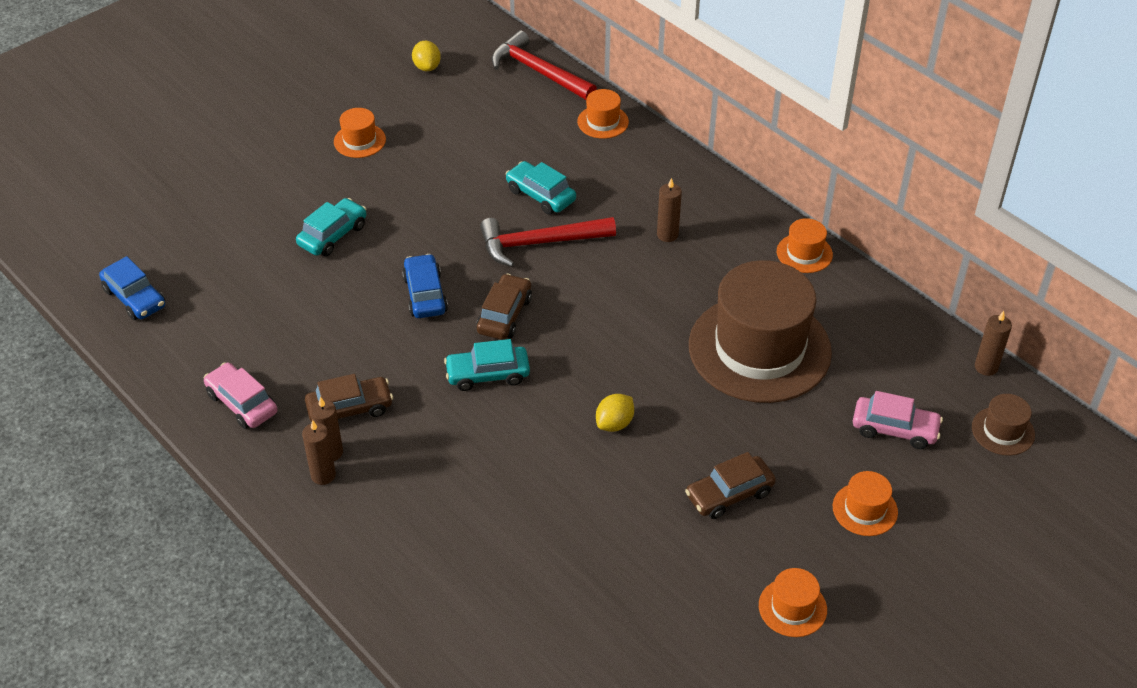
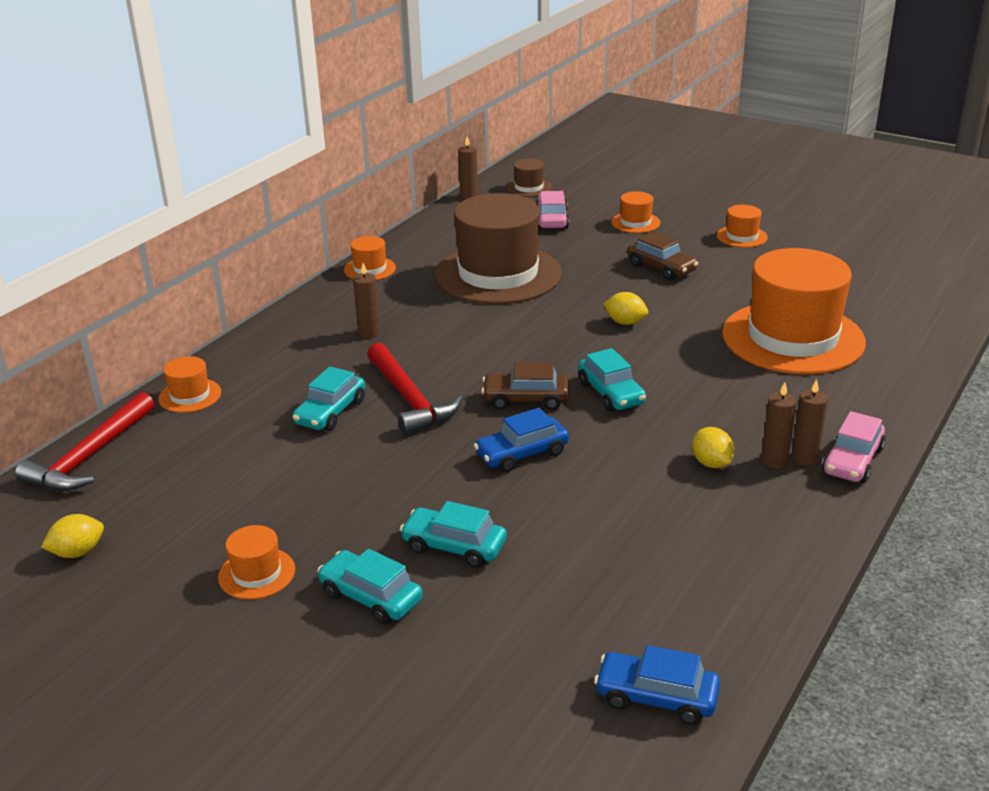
camera: 105 degrees left, 15 degrees down
blue car [99,256,165,320] -> blue car turned 105 degrees counterclockwise [594,645,720,725]
pink car [204,362,277,429] -> pink car moved to [822,411,886,483]
brown car [305,374,393,422] -> yellow lemon [692,427,734,468]
none -> turquoise car [317,549,423,624]
none -> orange hat [722,248,866,374]

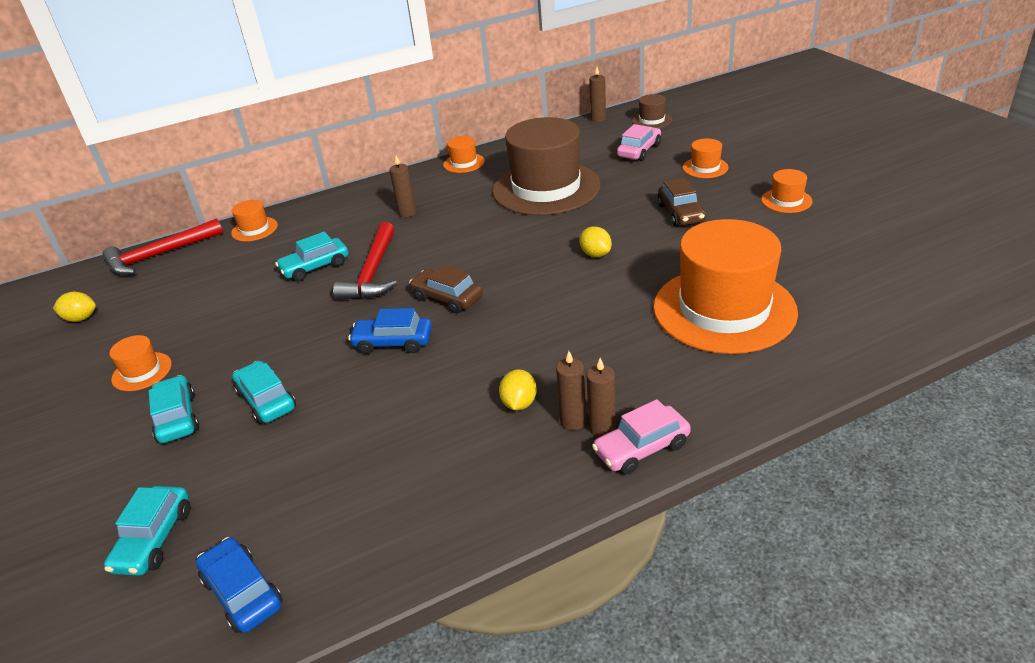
camera: 35 degrees right, 5 degrees up
turquoise car [578,348,646,411] -> turquoise car moved to [104,486,190,576]

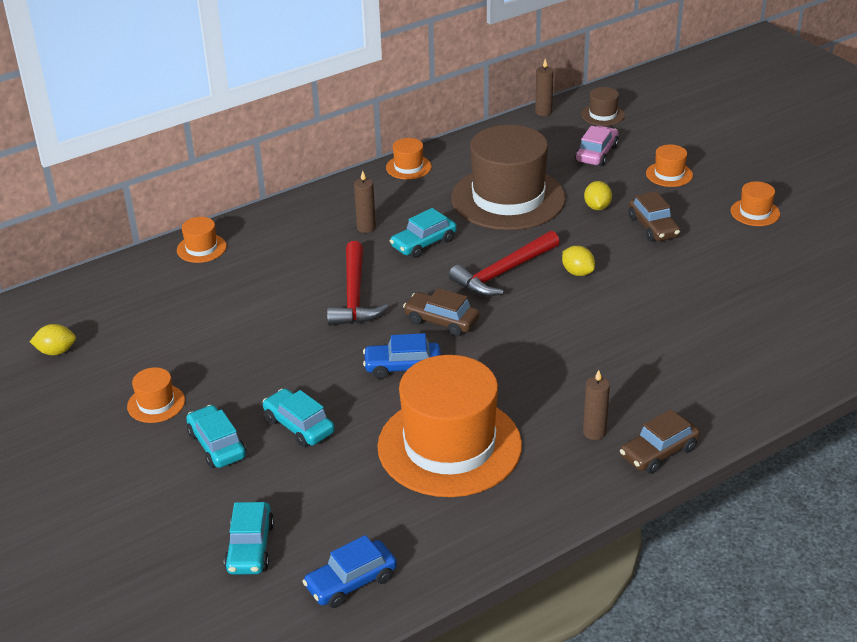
camera: 10 degrees left, 0 degrees up
red hammer [102,218,223,275] -> red hammer moved to [449,231,560,296]
blue car [196,537,283,633] -> blue car turned 75 degrees counterclockwise [302,535,397,608]
turquoise car [275,232,349,281] -> turquoise car moved to [390,208,457,258]
yellow lemon [499,369,537,411] -> yellow lemon moved to [584,181,612,210]
brown candle [587,358,616,438] -> none
pink car [592,399,691,475] -> brown car [620,409,700,474]
orange hat [653,219,798,354] -> orange hat moved to [377,355,522,497]

